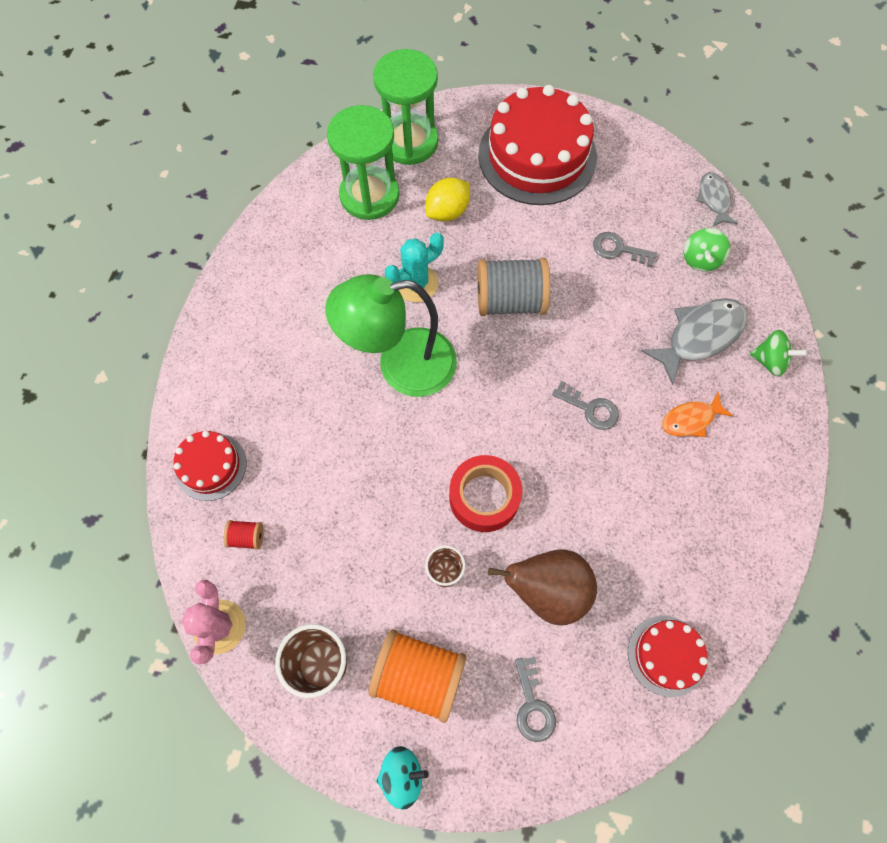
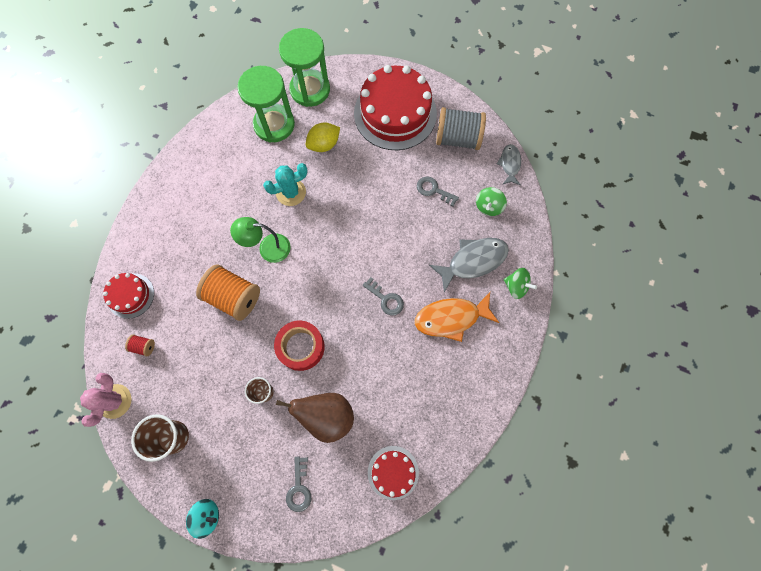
camera: 10 degrees right, 5 degrees up
green lamp [325,274,457,397] -> green lamp [230,217,291,263], size x0.60
orange spool [369,629,467,723] -> orange spool moved to [196,264,260,321]
grey spool [477,258,550,316] -> grey spool moved to [436,107,486,150]
orange fish [662,392,733,437] -> orange fish [415,292,499,342], size x1.69

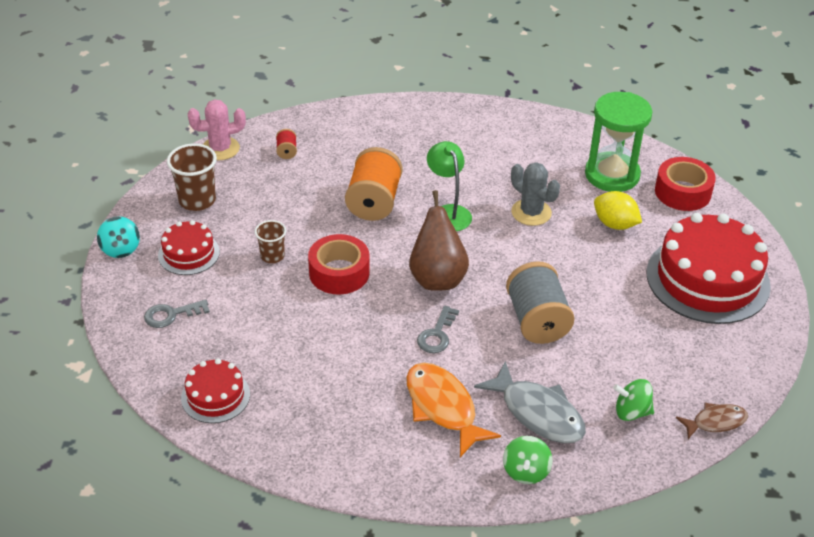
camera: 70 degrees right, 30 degrees down
red cake [103,273,154,319] -> red cake moved to [158,220,220,275]
turquoise cactus [263,163,308,206] -> grey cactus [511,162,560,226]
brown pear [276,393,354,443] -> brown pear moved to [409,190,469,291]
green hourglass [279,28,330,107] -> red tape [655,157,716,211]
grey key [417,176,459,207] -> none
grey spool [436,107,486,150] -> grey spool moved to [506,261,575,344]
grey fish [497,144,521,185] -> brown fish [676,402,748,439]

